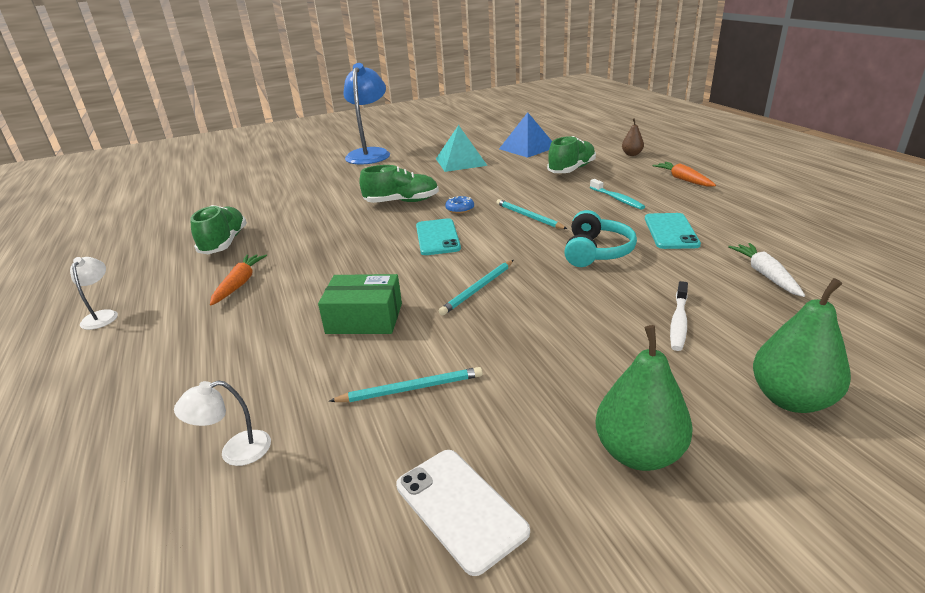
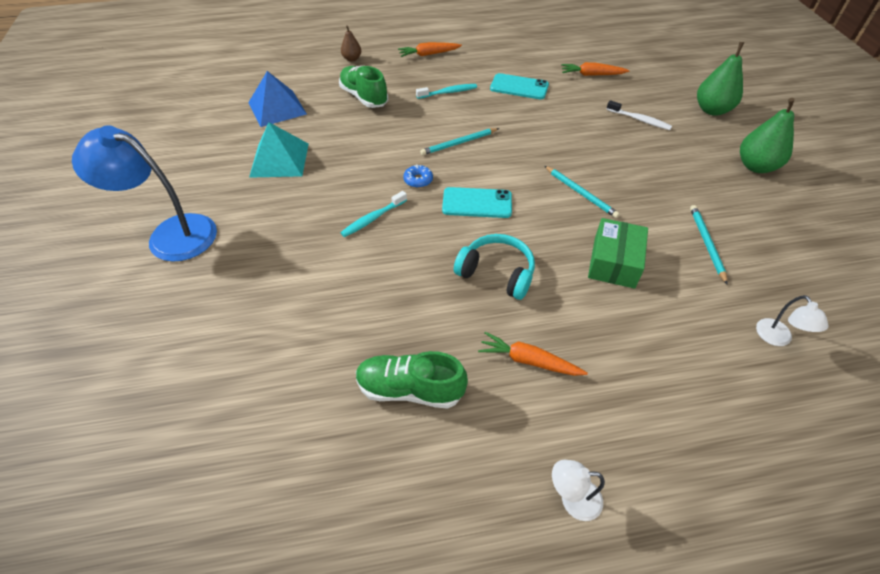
camera: 80 degrees left, 20 degrees up
green shoe [359,165,439,203] -> turquoise toothbrush [340,191,407,237]
white phone [396,450,530,576] -> none
turquoise headphones [564,210,637,267] -> turquoise headphones moved to [454,234,535,300]
white carrot [728,243,805,297] -> orange carrot [561,62,630,76]

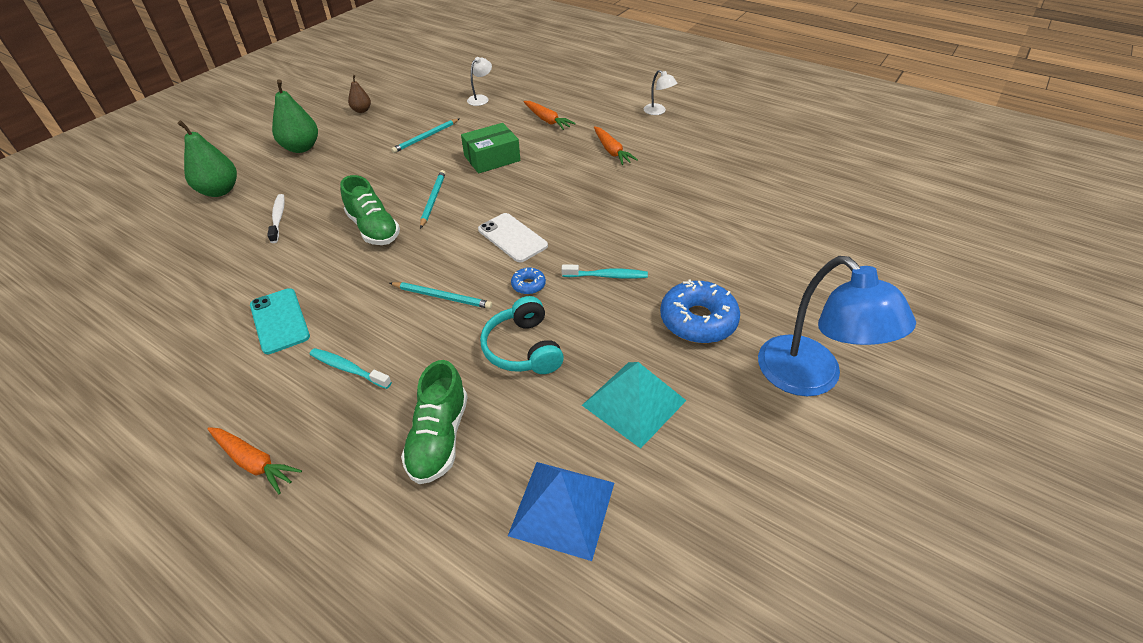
camera: 135 degrees left, 5 degrees down
brown pear [341,25,361,62] -> brown pear moved to [348,75,371,113]
green shoe [356,351,468,409] -> green shoe moved to [340,175,400,245]
turquoise phone [442,187,512,218] -> white phone [478,213,548,262]
turquoise headphones [454,234,535,300] -> turquoise headphones moved to [480,296,564,374]
orange carrot [561,62,630,76] -> orange carrot moved to [524,101,576,130]
none -> blue donut [660,279,740,343]

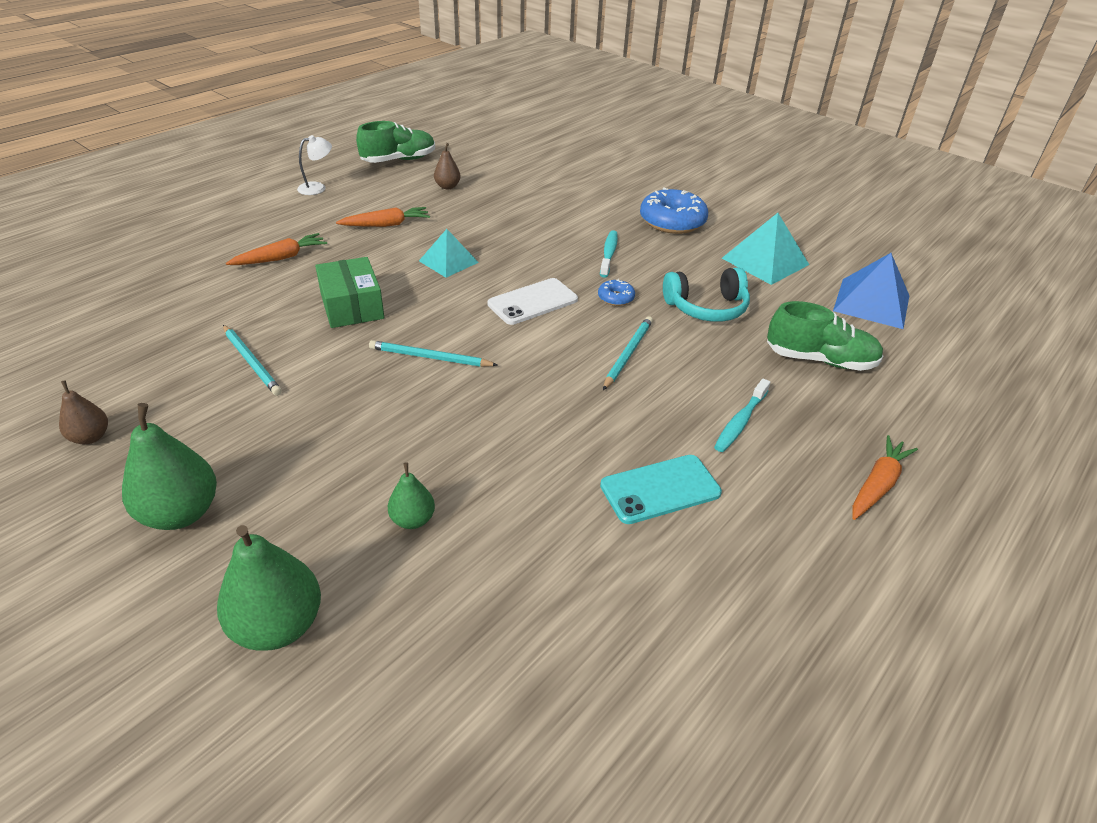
camera: 85 degrees left, 5 degrees down
white toothbrush [267,194,285,243] -> green pear [388,462,435,529]
green shoe [340,175,400,245] -> green shoe moved to [356,121,435,163]
white lamp [467,57,492,106] -> none
blue lamp [758,256,916,396] -> none
none -> turquoise pyramid [419,229,479,278]
none -> brown pear [434,143,461,189]

